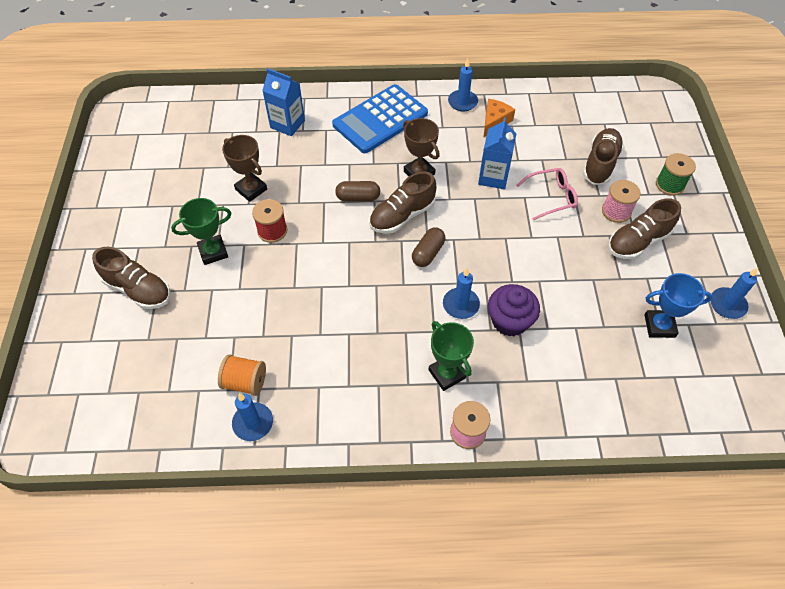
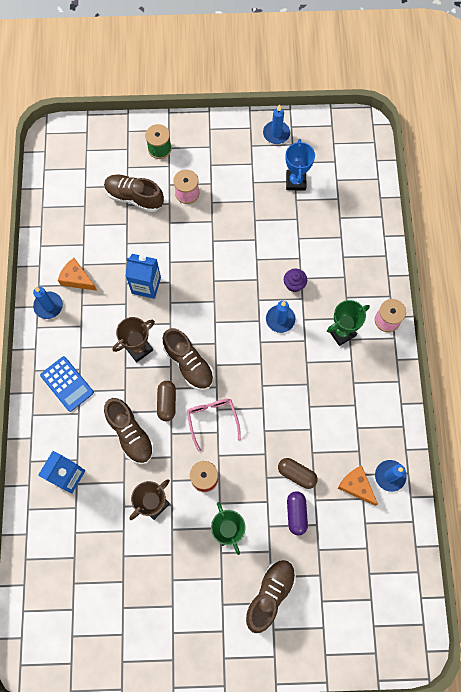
camera: 90 degrees left, 15 degrees up
orange spool [218,354,266,396] -> orange cheese [338,466,378,506]
blue calculator [332,84,428,153] -> blue calculator [40,356,94,412], size x0.60
brown capsule [412,227,445,267] -> brown capsule moved to [278,458,318,489]
purple cupcake [488,284,540,337] -> purple cupcake [284,269,307,292], size x0.60
pink glasses [516,168,578,220] -> pink glasses moved to [187,399,241,452]
brown shoe [608,198,681,259] -> brown shoe moved to [104,398,154,464]
none -> purple capsule [287,491,308,536]

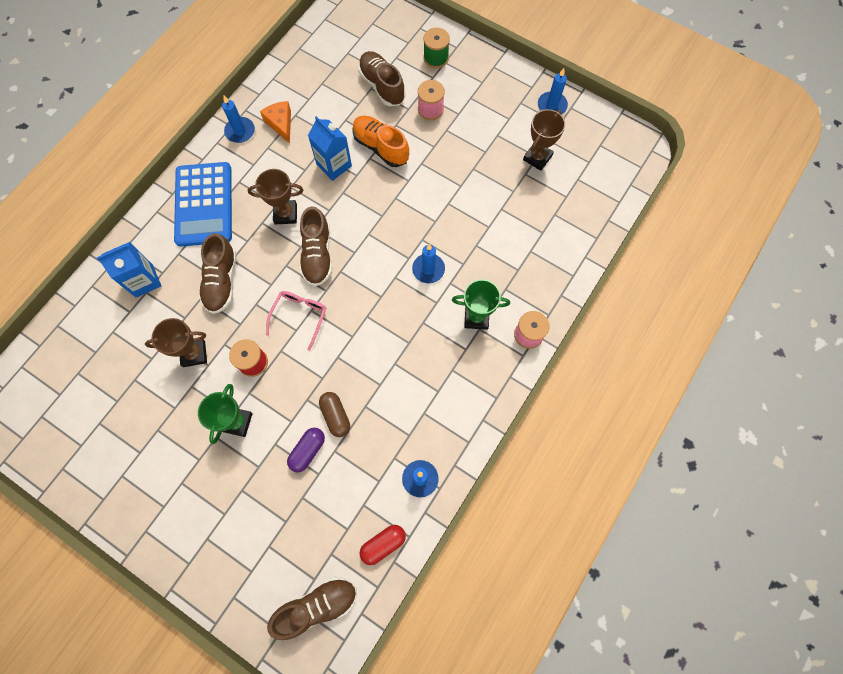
camera: 35 degrees right, 0 degrees up
blue calculator [40,356,94,412] -> blue calculator [174,162,232,247], size x1.67
brown capsule [157,381,176,421] -> none
brown shoe [245,560,296,633] -> brown shoe moved to [267,577,357,640]
purple cupcake [284,269,307,292] -> none
blue trophy [285,139,315,191] -> brown trophy [523,109,565,171]
orange cheese [338,466,378,506] -> none
none -> orange shoe [352,116,409,167]
none -> red capsule [360,525,406,565]

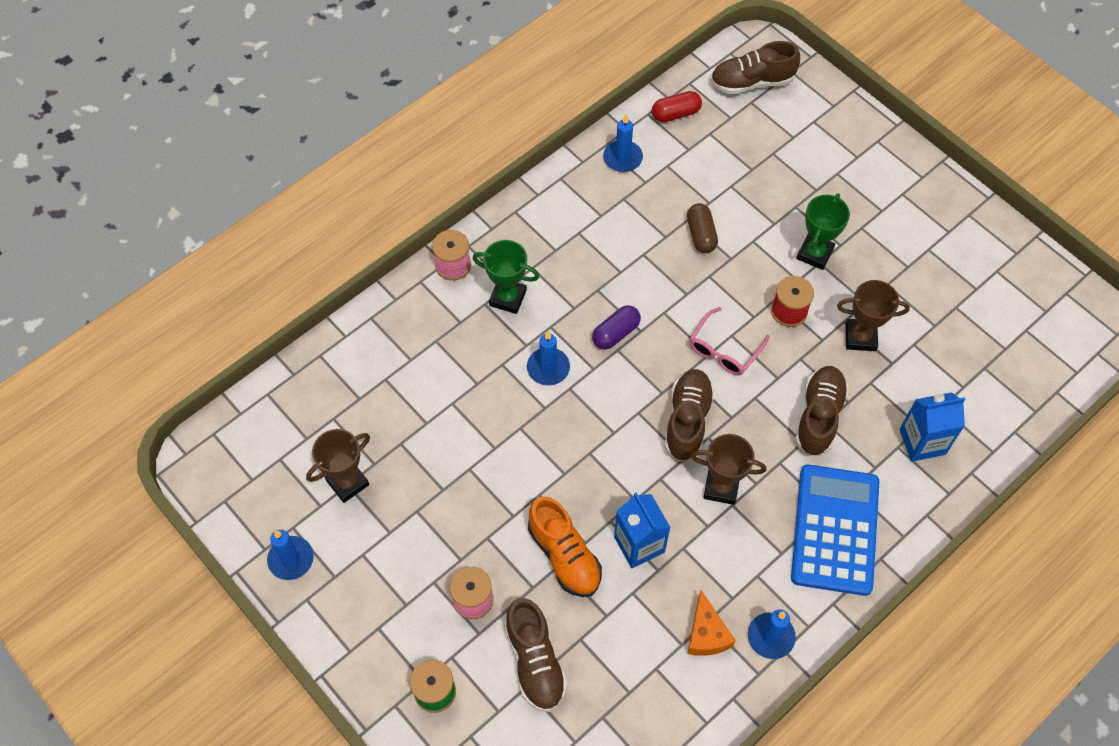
camera: 165 degrees left, 10 degrees down
purple capsule [287,428,325,472] -> purple capsule moved to [592,305,641,350]

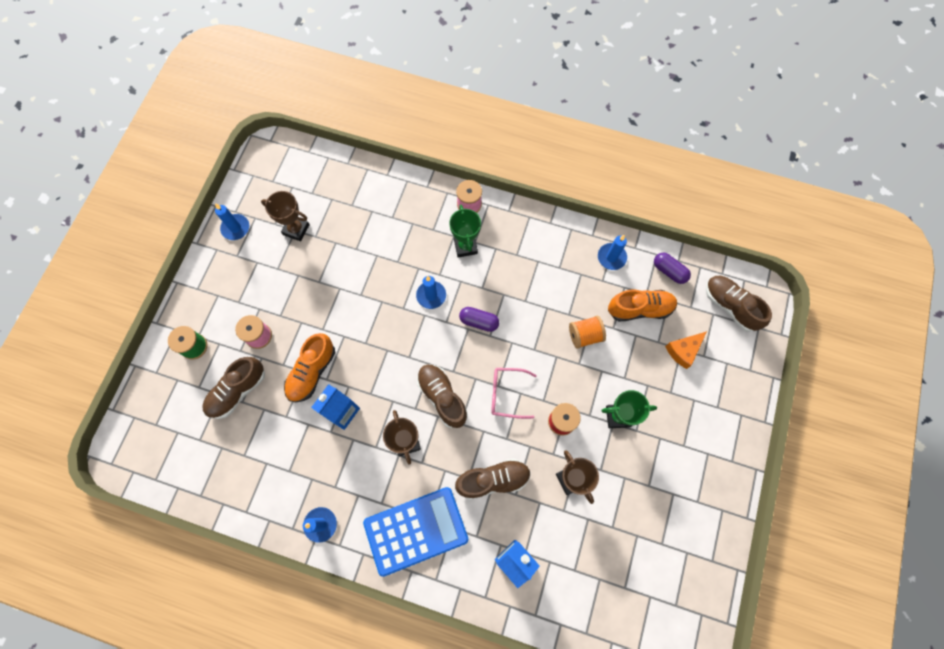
camera: 60 degrees right, 10 degrees up
red capsule [652,91,702,122] -> purple capsule [654,253,691,284]
brown shoe [664,369,715,461] -> brown shoe turned 105 degrees counterclockwise [417,364,468,428]
brown capsule [687,203,718,253] -> orange spool [569,316,606,349]
orange cheese [687,590,736,656] -> orange cheese moved to [665,331,707,369]
none -> orange shoe [608,290,677,321]

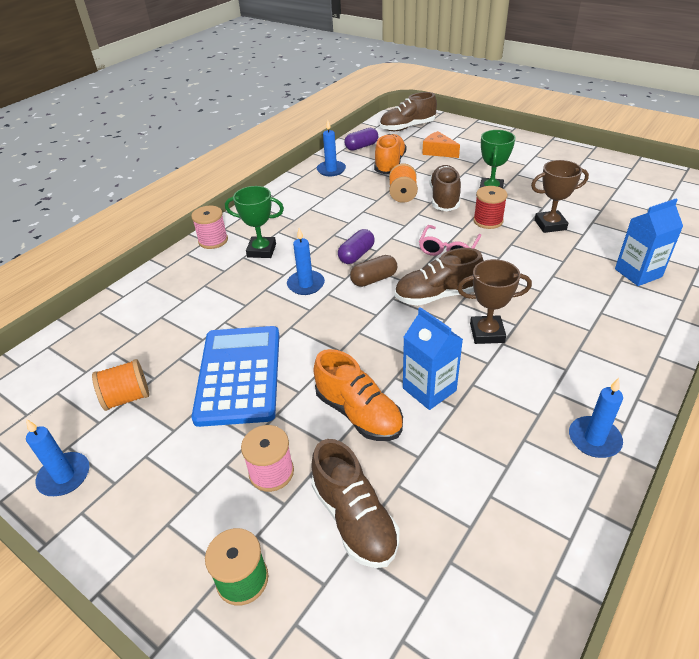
camera: 70 degrees left, 30 degrees down
brown trophy [261,191,310,241] -> orange spool [92,359,149,411]
blue calculator [363,487,469,577] -> blue calculator moved to [191,326,279,427]
brown shoe [455,458,531,500] -> brown shoe moved to [429,165,461,212]
orange cheese [665,331,707,369] -> orange cheese turned 150 degrees clockwise [422,131,460,158]
none -> brown capsule [350,255,397,287]

